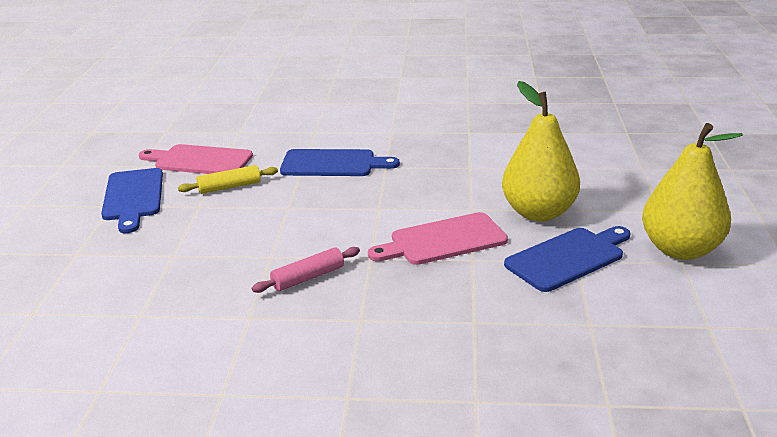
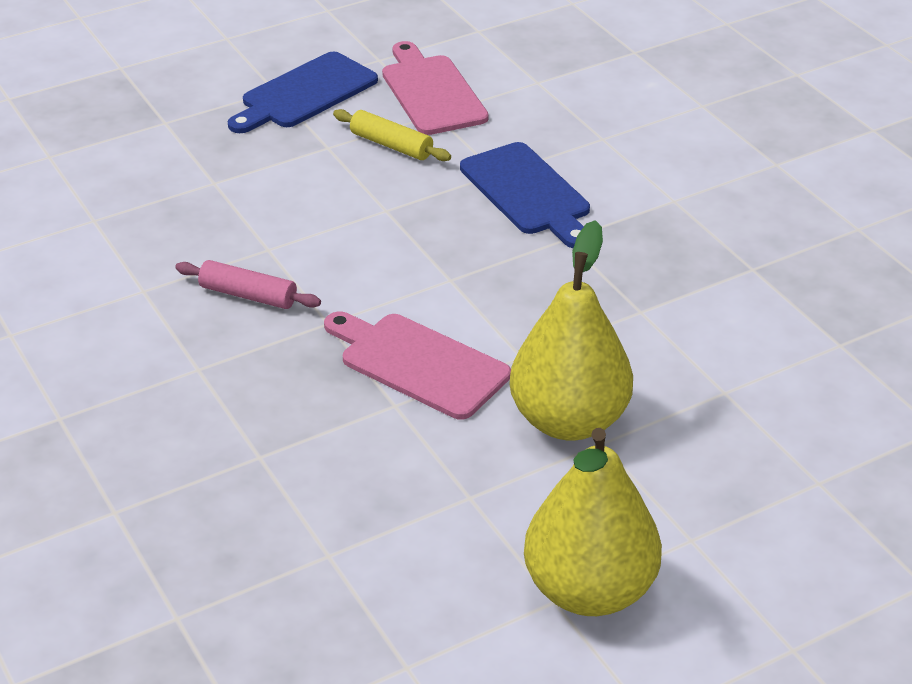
camera: 55 degrees right, 10 degrees up
blue cutting board [504,226,630,292] -> none

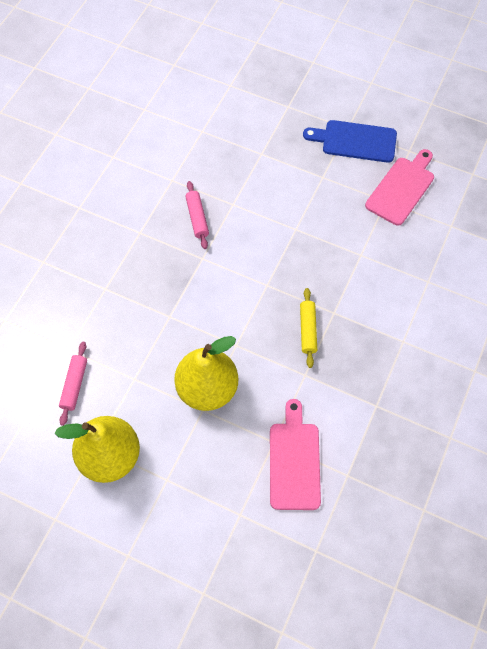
camera: 55 degrees right, 25 degrees up
pink cutting board [324,311,511,420] -> pink cutting board moved to [270,399,321,510]
yellow rolling pin [333,109,451,161] -> yellow rolling pin moved to [300,288,317,368]
blue cutting board [460,142,590,248] -> none
none -> pink rolling pin [59,342,87,426]

